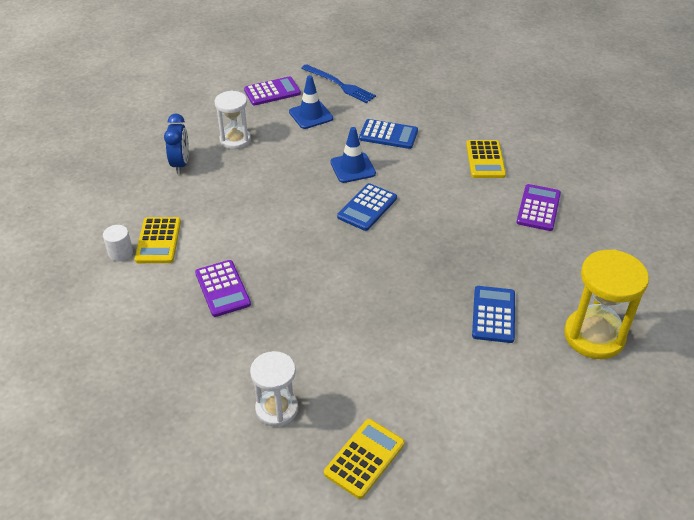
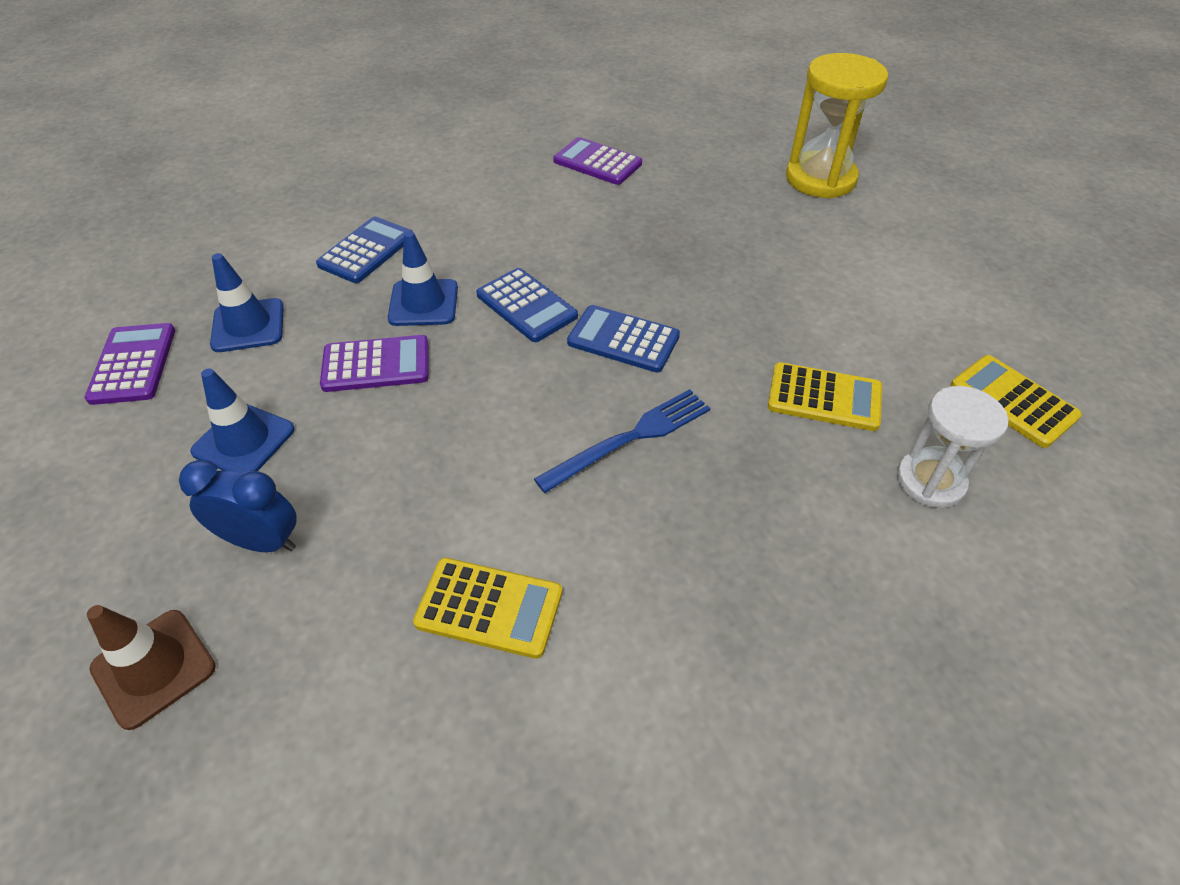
camera: 75 degrees left, 5 degrees up
white cylinder [103,225,133,261] -> none
purple calculator [195,260,251,317] -> purple calculator moved to [320,335,429,392]
white hourglass [215,90,251,149] -> blue traffic cone [190,368,295,474]
blue fork [301,64,376,103] -> blue fork moved to [534,389,710,493]
yellow calculator [466,140,506,178] -> yellow calculator moved to [768,362,882,431]
blue calculator [472,286,515,343] -> blue calculator moved to [567,305,680,372]
none -> brown traffic cone [87,605,216,730]

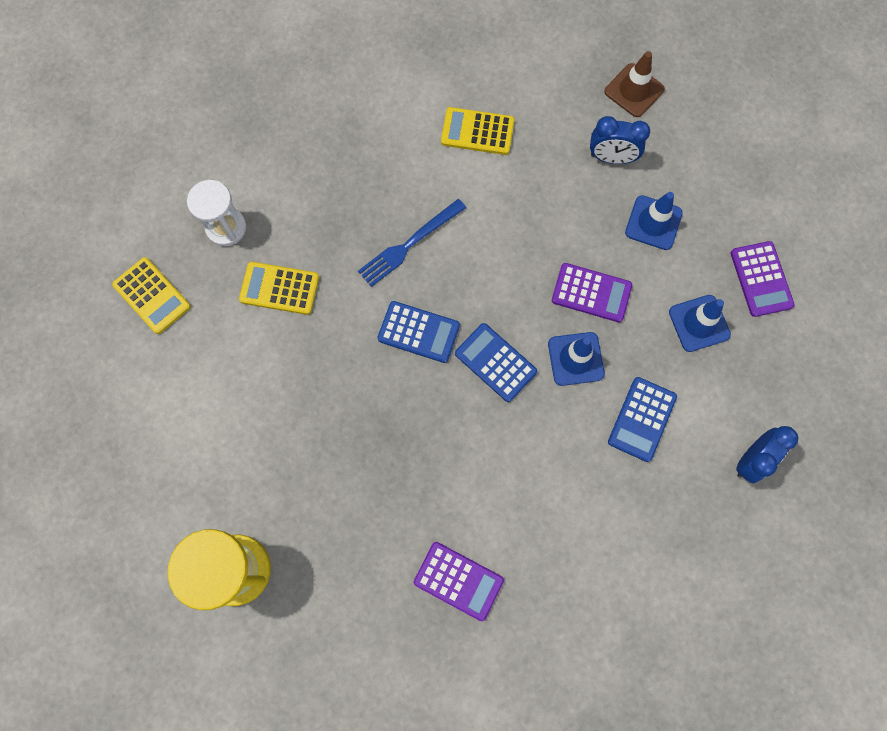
camera: 175 degrees right, 25 degrees up
purple calculator [320,335,429,392] -> purple calculator turned 150 degrees counterclockwise [552,263,632,322]
none -> blue clock [736,426,798,483]

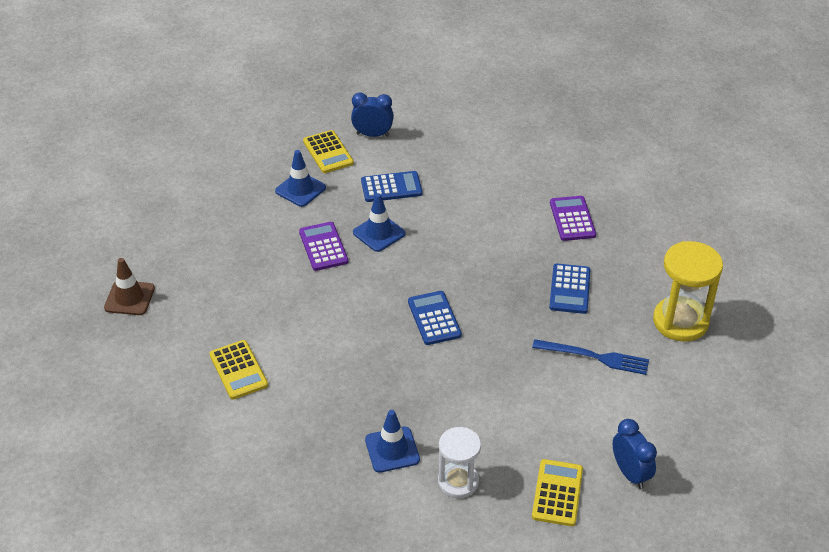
camera: 125 degrees left, 30 degrees down
yellow calculator [239,262,319,315] -> yellow calculator moved to [303,130,354,173]
blue fork [358,199,466,287] -> blue fork moved to [532,339,649,375]
blue calculator [455,323,537,402] -> blue calculator moved to [549,263,591,314]
blue clock [590,116,650,164] -> blue clock moved to [613,419,657,489]
blue traffic cone [625,192,683,250] -> blue traffic cone moved to [365,410,420,473]
purple calculator [730,241,794,317] -> none

